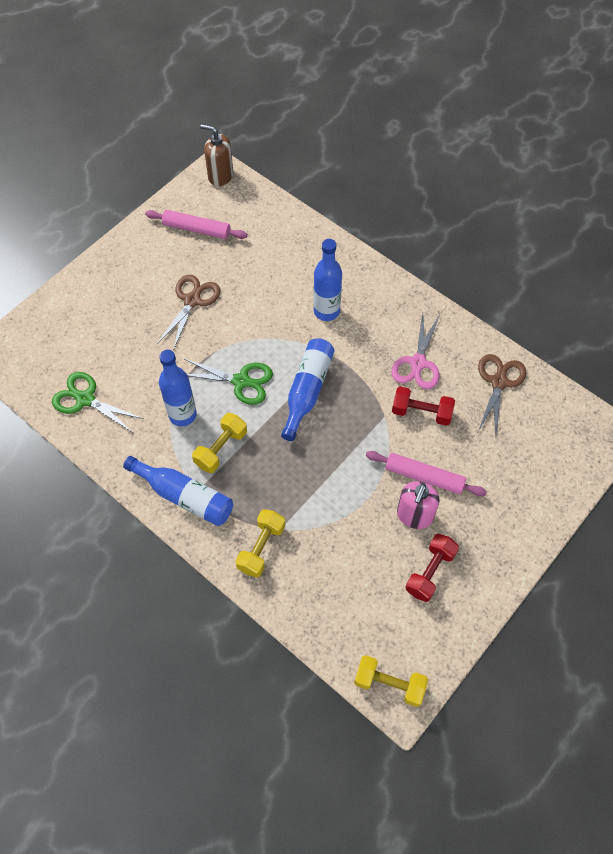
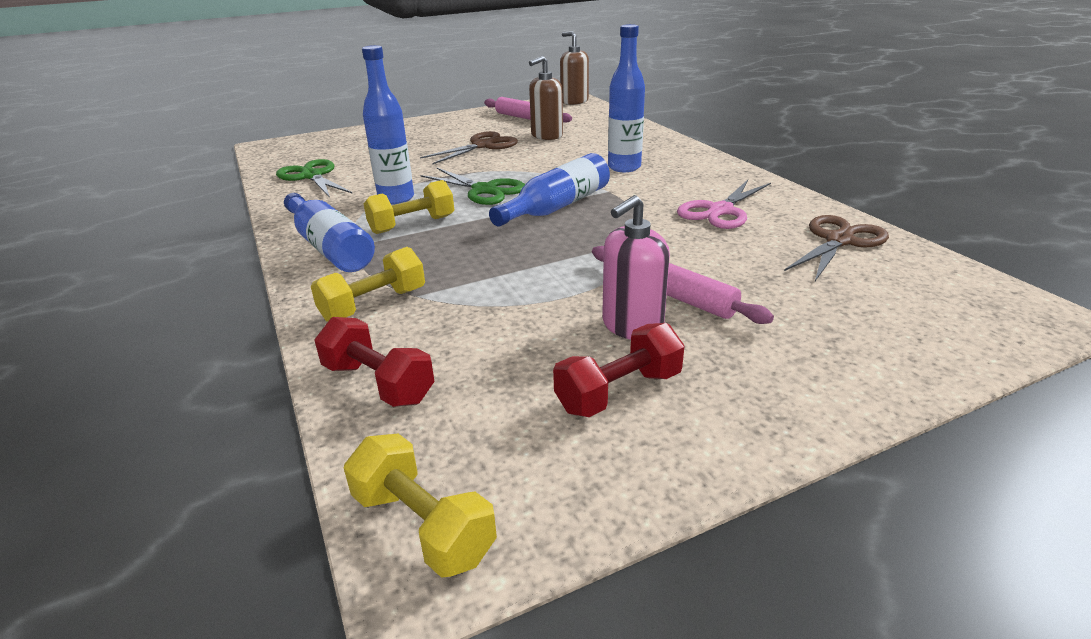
camera: 25 degrees right, 30 degrees down
red dumbbell [392,386,455,426] -> red dumbbell moved to [314,317,435,407]
none -> brown soap dispenser [529,56,563,140]

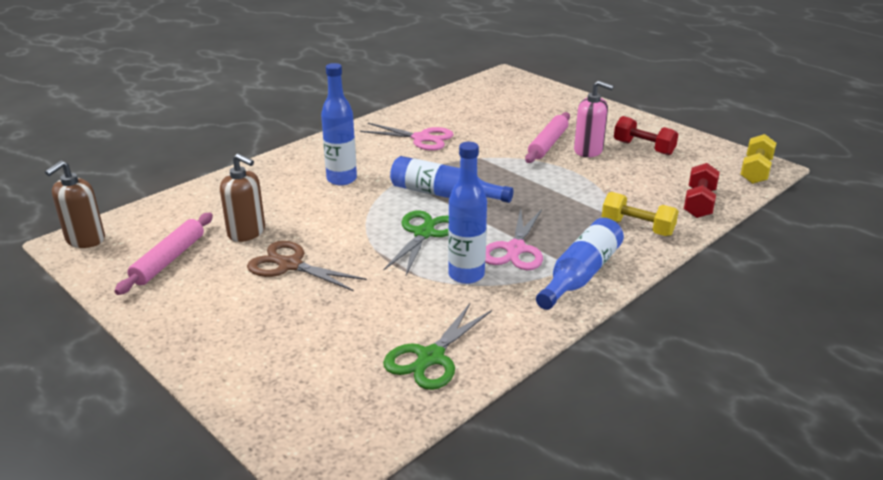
camera: 110 degrees left, 0 degrees up
yellow dumbbell [363,180,454,234] -> pink scissors [485,209,543,270]
brown scissors [784,215,889,281] -> none

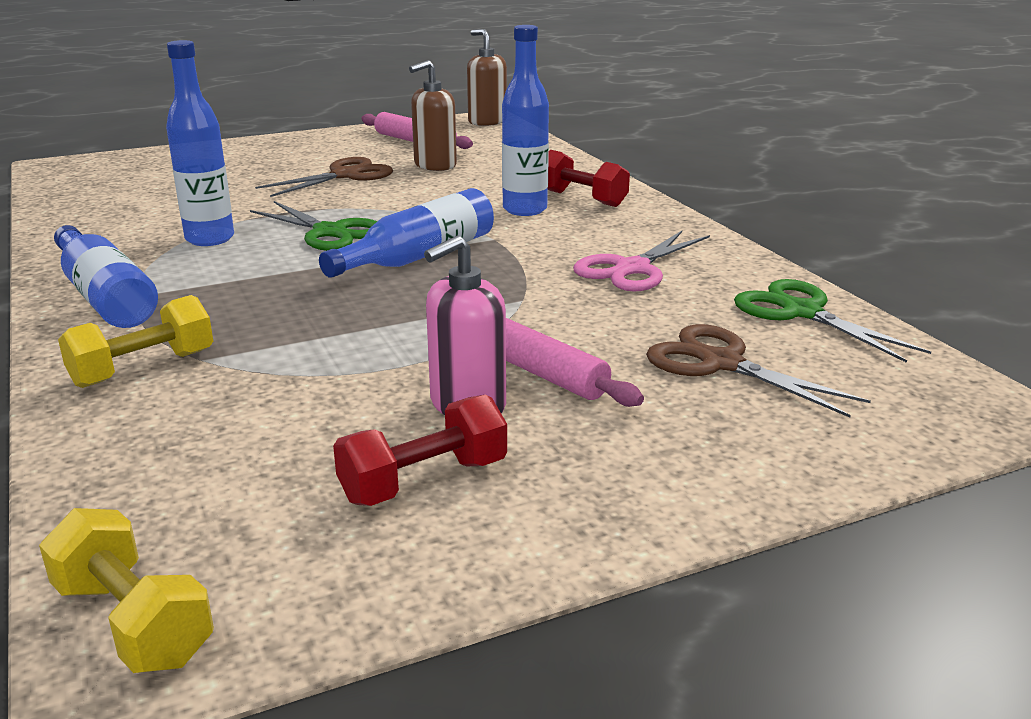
camera: 110 degrees right, 5 degrees down
green scissors [383,303,492,390] -> green scissors moved to [734,279,931,363]
pink scissors [485,209,543,270] -> none
red dumbbell [684,163,720,218] -> red dumbbell moved to [548,150,630,207]
none -> brown scissors [646,324,871,417]

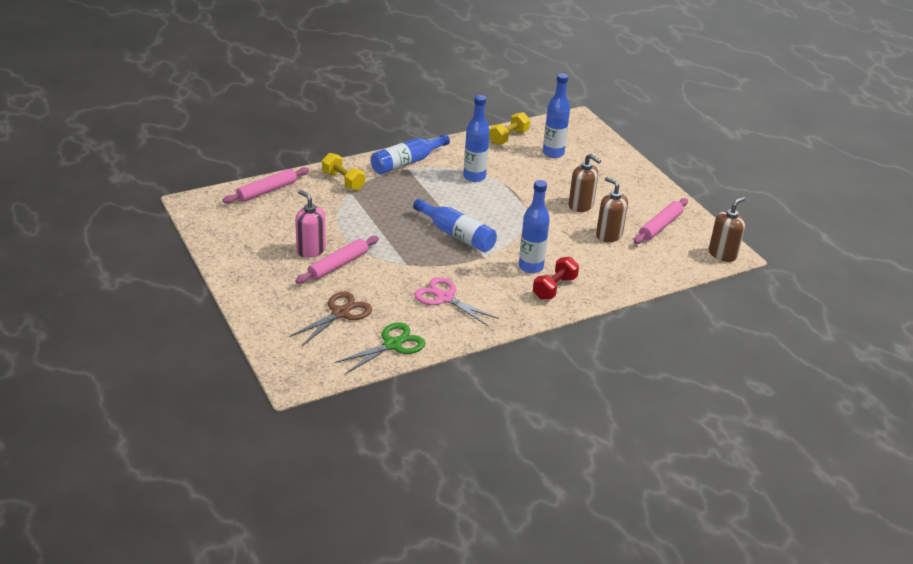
camera: 85 degrees right, 10 degrees up
yellow dumbbell [39,508,214,673] -> yellow dumbbell moved to [489,112,530,145]
green scissors [250,201,377,251] -> none
brown scissors [255,157,393,197] -> brown soap dispenser [569,154,601,212]
red dumbbell [333,394,507,506] -> none
none -> pink rolling pin [222,167,309,204]
none -> blue bottle [543,73,570,158]

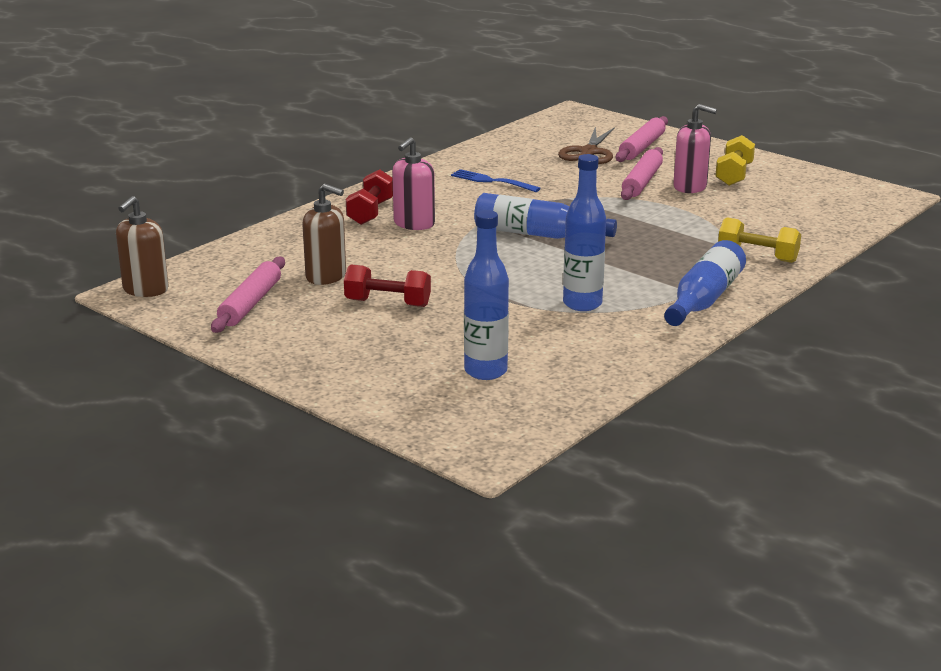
camera: 160 degrees right, 10 degrees down
pink rolling pin [222,167,309,204] -> pink rolling pin moved to [616,116,668,162]
green scissors [334,322,425,374] -> none
pink scissors [414,277,499,326] -> blue fork [451,169,540,192]
yellow dumbbell [489,112,530,145] -> yellow dumbbell moved to [715,135,755,186]
blue bottle [519,180,550,273] -> pink soap dispenser [392,137,435,230]
brown soap dispenser [569,154,601,212] -> red dumbbell [344,265,431,307]

